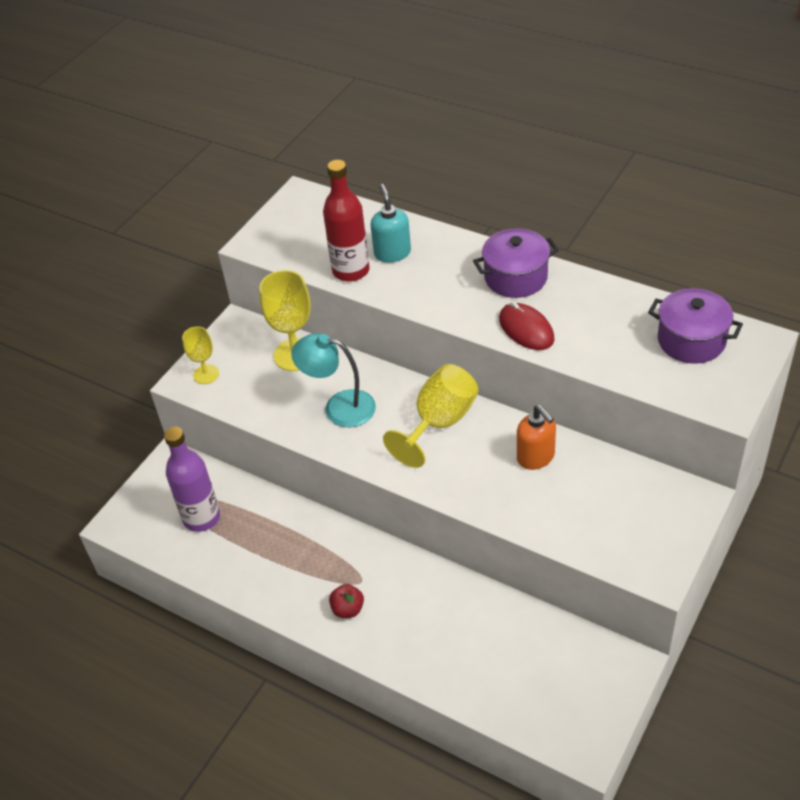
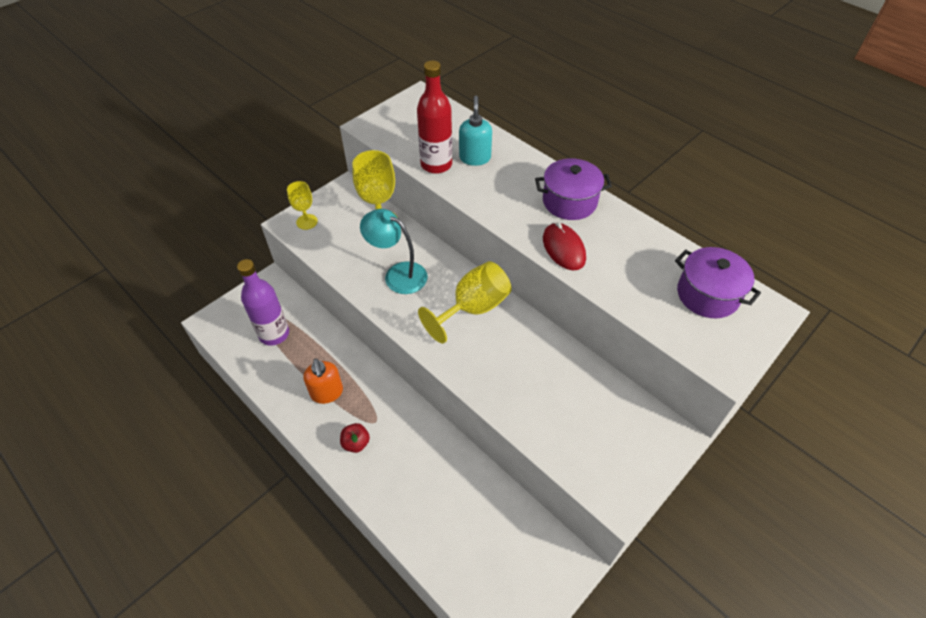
camera: 10 degrees right, 5 degrees up
orange soap dispenser [517,405,556,470] -> orange soap dispenser moved to [303,358,343,404]

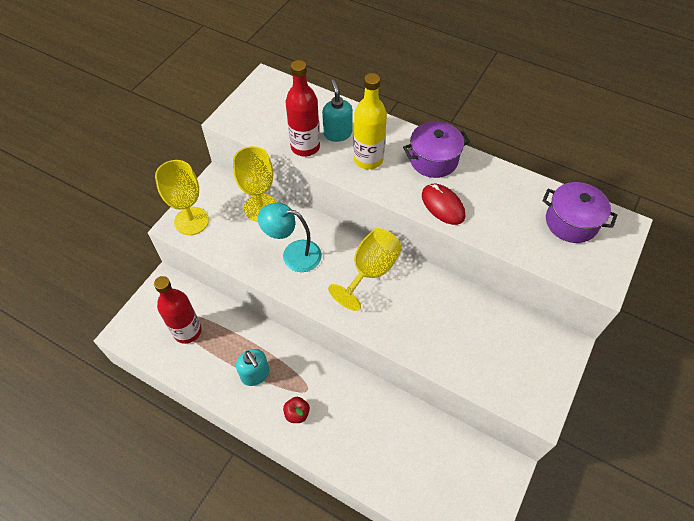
camera: 15 degrees left, 5 degrees up
purple bottle [237,259,289,346] -> red bottle [154,276,202,344]
yellow goblet [287,181,318,230] -> yellow goblet [155,160,209,235], size x1.72
orange soap dispenser [303,358,343,404] -> turquoise soap dispenser [236,349,269,386]
none -> yellow bottle [353,73,387,169]

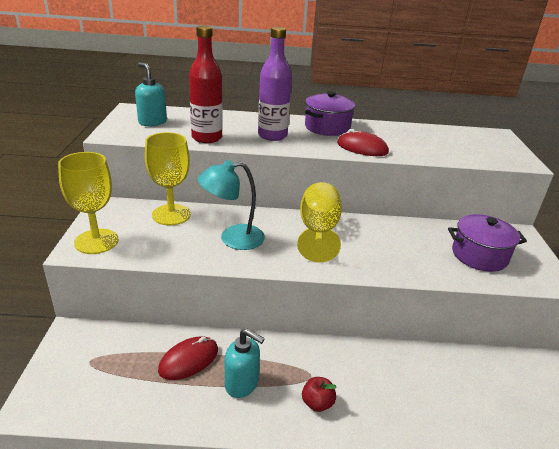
camera: 30 degrees left, 25 degrees down
red bottle [154,276,202,344] -> none
turquoise soap dispenser [322,80,353,142] -> turquoise soap dispenser moved to [135,62,167,126]
yellow bottle [353,73,387,169] -> purple bottle [258,27,292,141]
purple pot [542,182,617,243] -> purple pot moved to [448,214,527,272]
none -> red mouse [158,337,218,380]

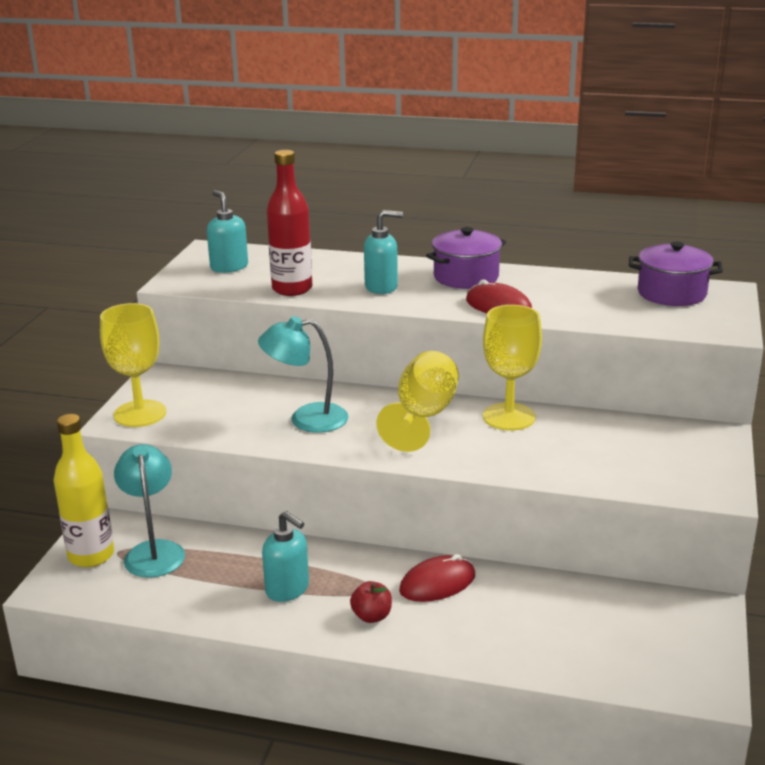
camera: 15 degrees right, 5 degrees down
yellow goblet [145,132,191,225] -> yellow goblet moved to [483,305,542,430]
red mouse [158,337,218,380] -> red mouse moved to [399,554,475,602]
purple bottle [258,27,292,141] -> turquoise soap dispenser [364,210,403,294]
purple pot [448,214,527,272] -> purple pot moved to [629,242,723,306]
none -> yellow bottle [53,414,114,567]
none -> turquoise lamp [114,444,185,578]

